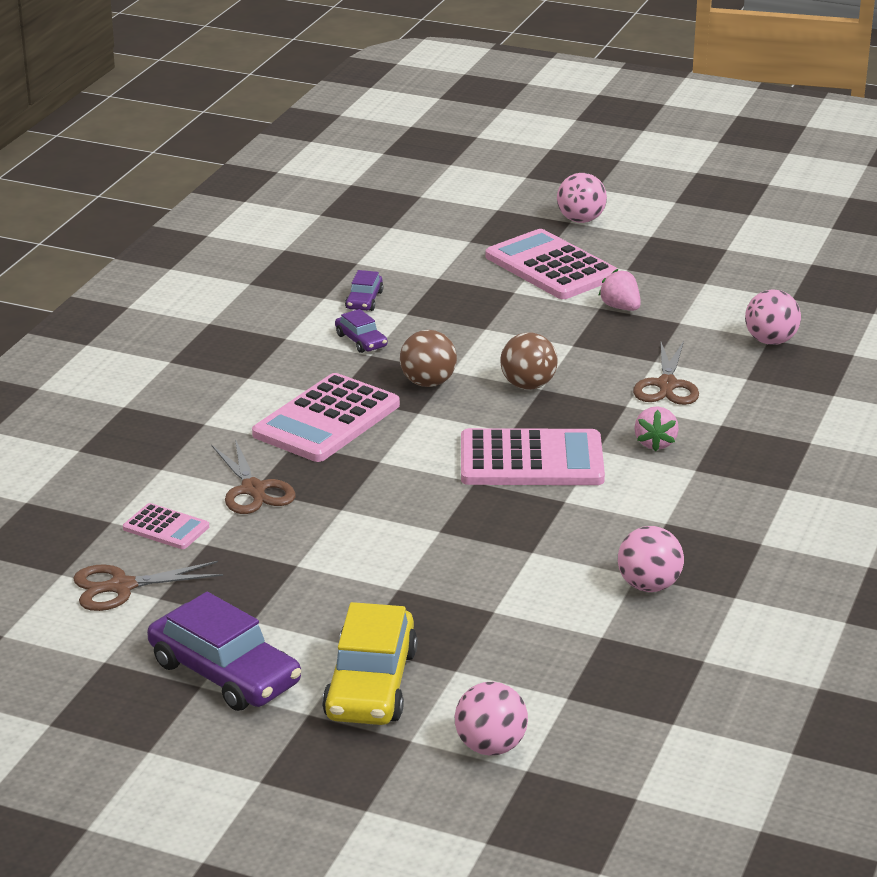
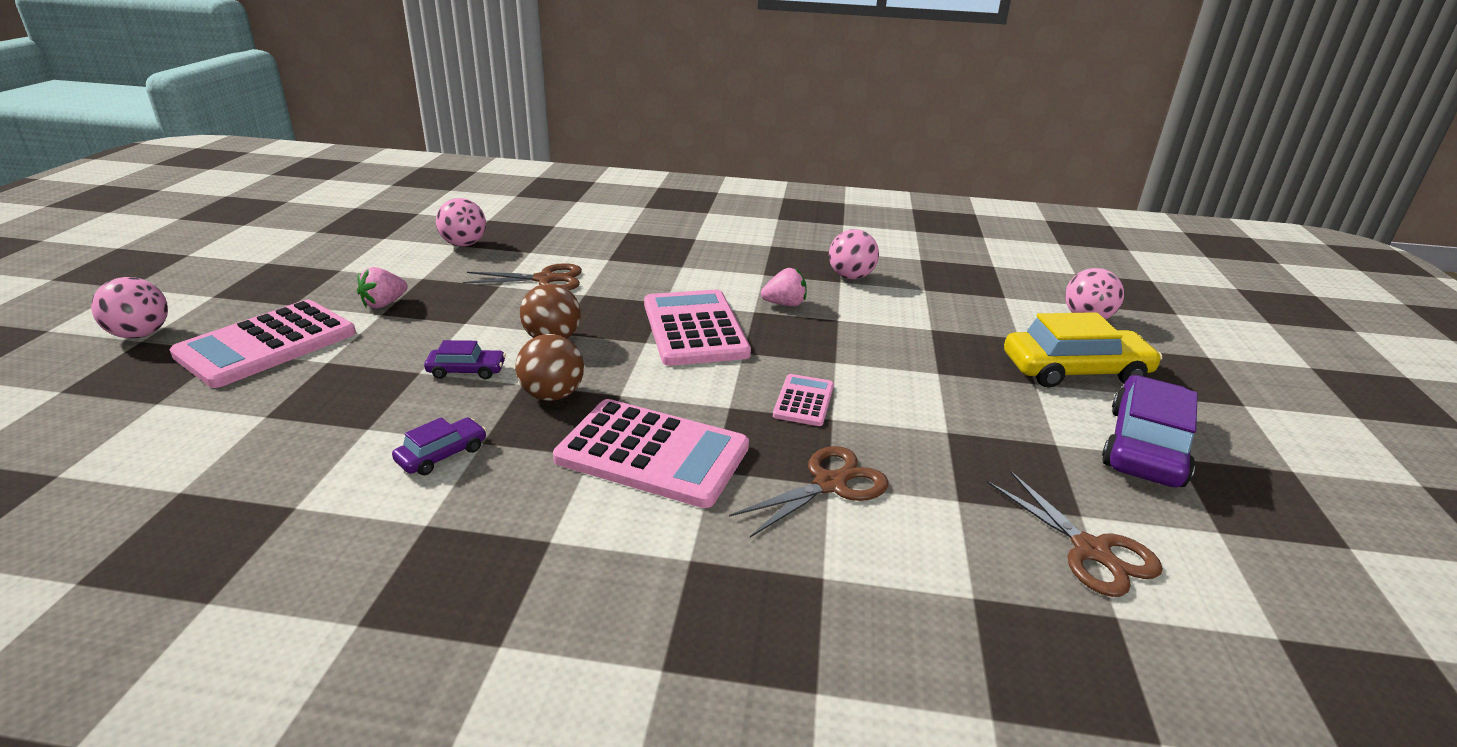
camera: 105 degrees left, 0 degrees up
pink calculator [123,503,209,549] -> pink calculator moved to [773,374,834,426]
purple car [345,270,383,311] -> purple car moved to [424,340,506,379]
pink strawberry [634,406,679,452] -> pink strawberry moved to [761,268,807,306]

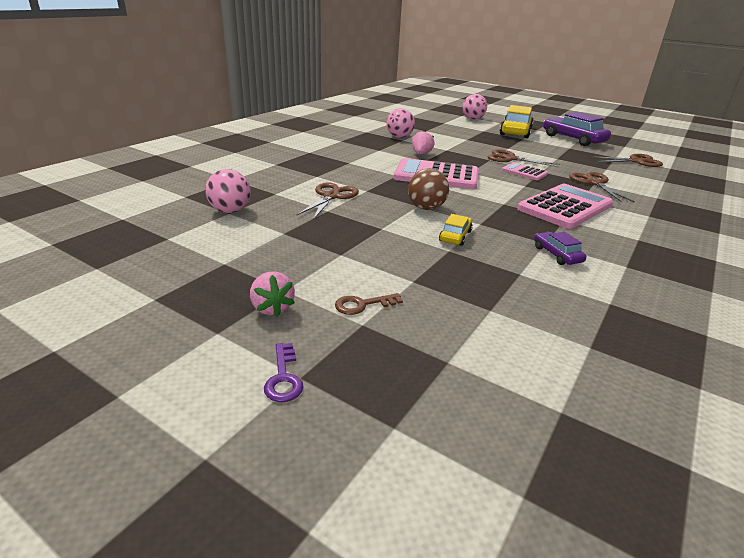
camera: 65 degrees left, 0 degrees up
pink ball [91,277,168,339] -> purple key [264,343,303,402]
pink calculator [170,300,356,388] -> brown key [335,293,403,315]
pink strawberry [357,267,408,308] -> pink strawberry moved to [250,272,295,317]
purple car [424,340,506,379] -> yellow car [439,214,473,246]
brown ball [515,334,584,401] -> none
none -> brown scissors [488,149,560,168]

